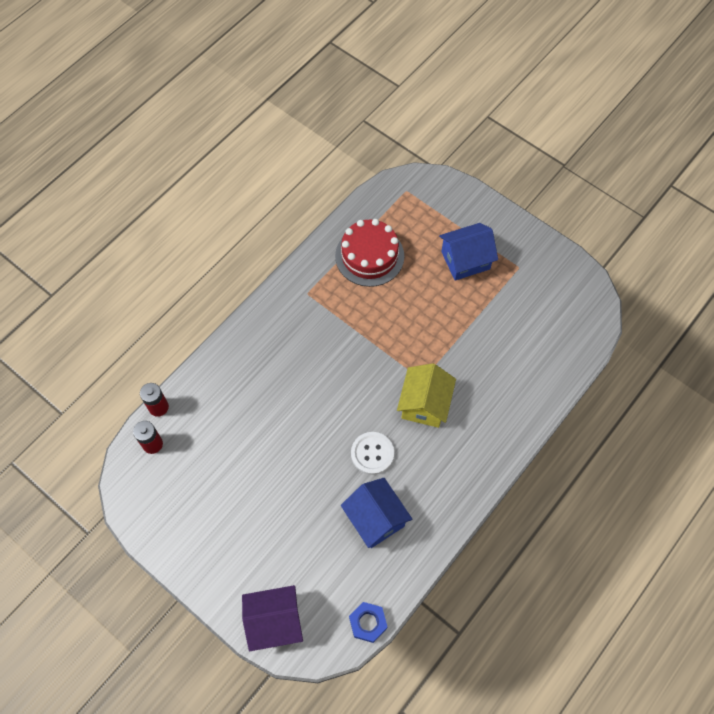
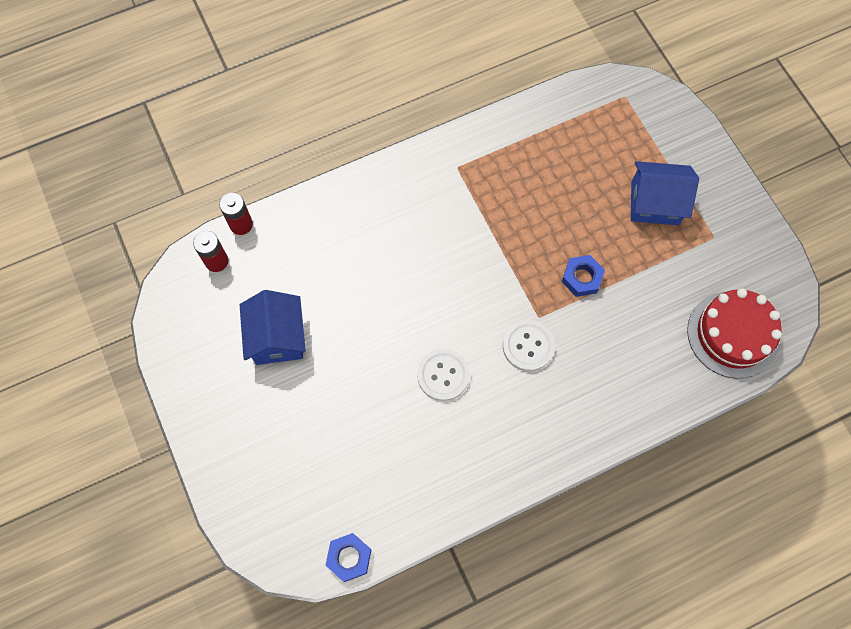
camera: 25 degrees right, 5 degrees up
purple house [242,585,303,651] -> none
red cake [335,219,404,287] -> red cake moved to [687,288,782,378]
blue house [341,478,412,548] -> blue house moved to [240,290,306,365]
yellow house [397,363,456,428] -> white button [503,320,555,371]
none -> blue nut [562,255,605,297]

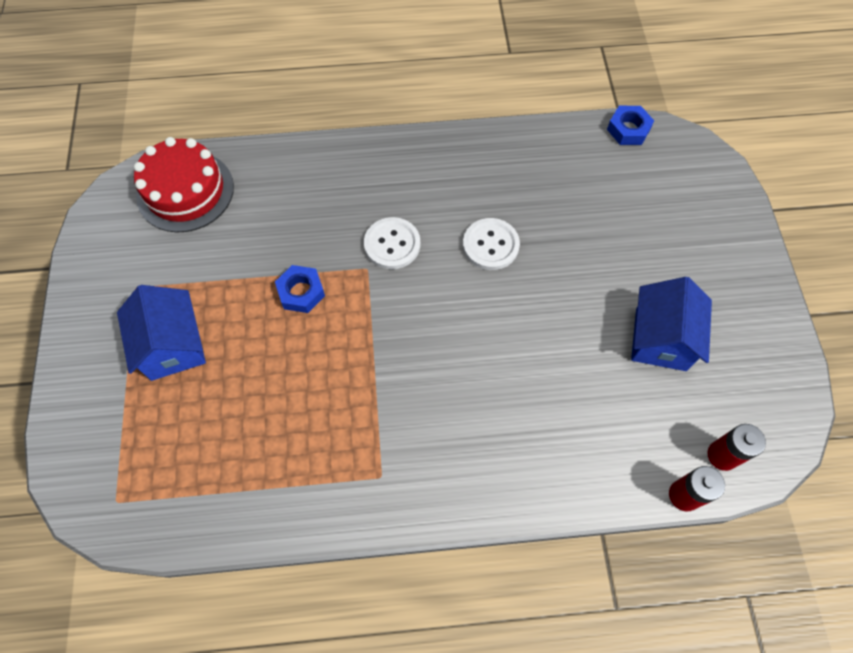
camera: 160 degrees left, 5 degrees down
blue house [631,161,699,225] -> blue house turned 45 degrees clockwise [117,285,206,381]

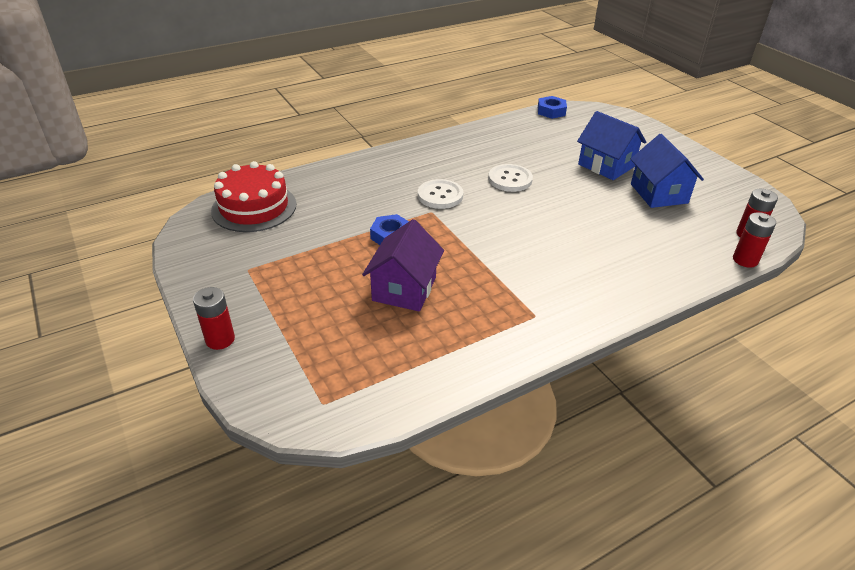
camera: 25 degrees left, 25 degrees down
blue house [117,285,206,381] -> blue house moved to [577,111,646,180]
none -> red battery [193,287,235,350]
none -> purple house [362,219,444,311]

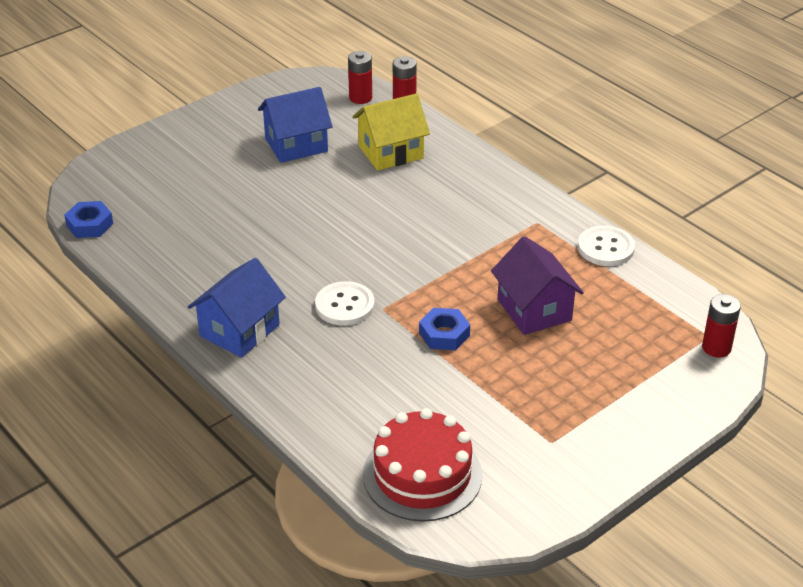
camera: 100 degrees left, 0 degrees up
red battery [193,287,235,350] -> red battery moved to [702,294,741,358]
purple house [362,219,444,311] -> purple house turned 60 degrees clockwise [491,236,584,335]
white button [488,164,533,192] -> white button moved to [578,226,635,266]
blue house [577,111,646,180] -> blue house moved to [188,258,286,358]
none -> yellow house [352,94,430,171]

